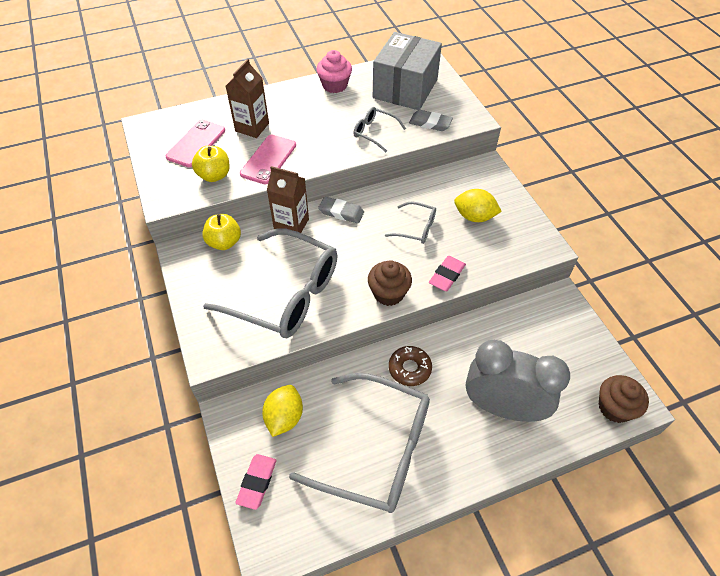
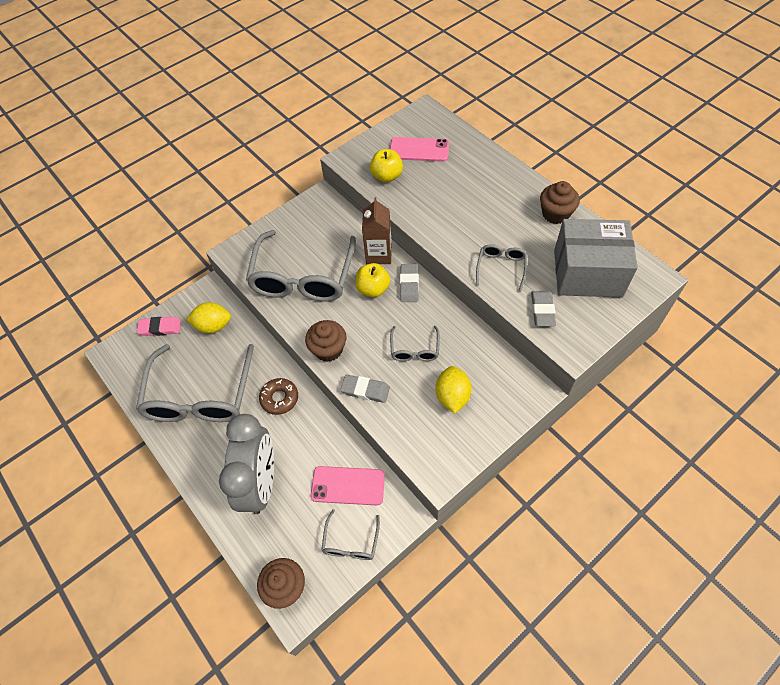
camera: 75 degrees right, 5 degrees up
yellow apple [202,214,241,250] -> yellow apple moved to [355,263,390,297]
brown carton [226,59,269,138] -> none
pink phone [240,135,296,184] -> pink phone moved to [310,466,385,505]
pink cupcake [316,50,352,93] -> brown cupcake [540,181,580,224]
pink eraser [429,256,466,291] -> grey eraser [340,374,390,403]
none -> grey glasses [322,509,380,560]

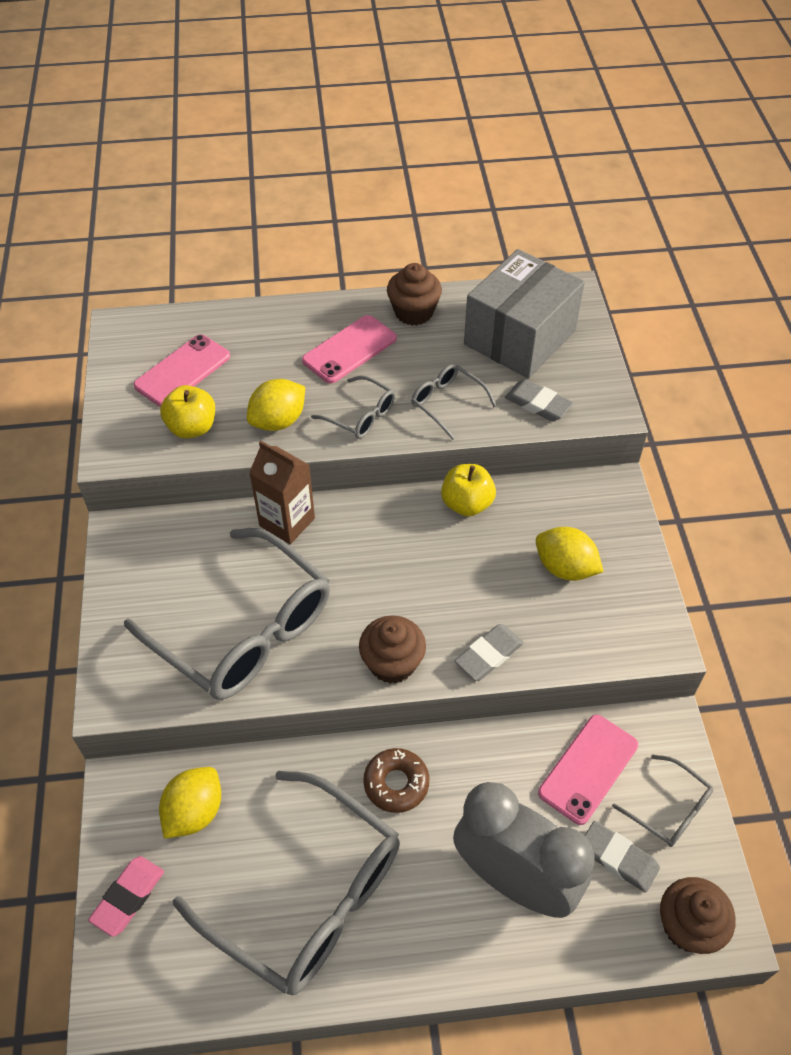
camera: 60 degrees left, 5 degrees down
yellow apple [355,263,390,297] -> yellow apple moved to [441,464,496,516]
grey glasses [390,326,440,361] -> grey glasses moved to [311,375,395,439]
grey eraser [400,264,419,302] -> grey eraser moved to [585,821,660,893]
none -> yellow lemon [247,379,305,431]
none -> pink phone [302,315,397,384]

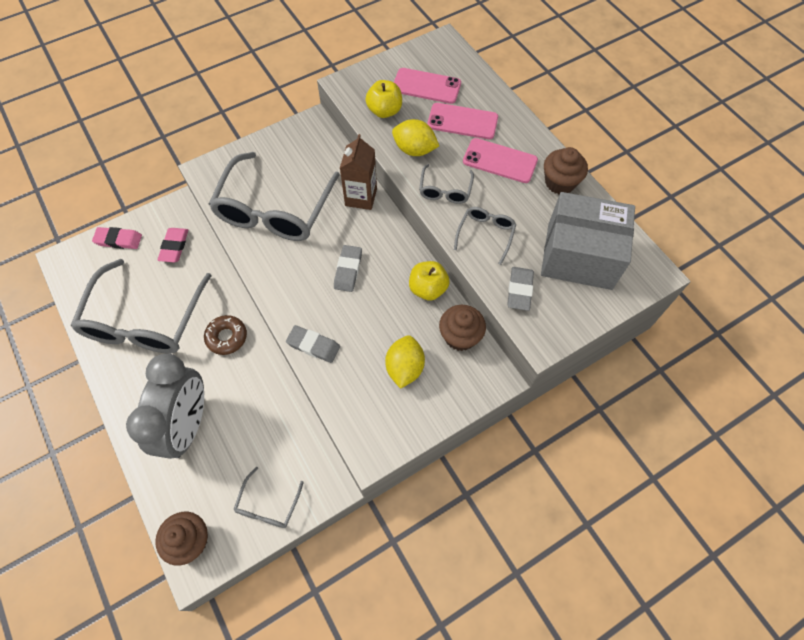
camera: 65 degrees right, 10 degrees up
yellow lemon [159,767,221,839] -> pink eraser [157,228,188,263]
brown cupcake [359,615,426,684] -> brown cupcake moved to [439,305,486,351]
pink phone [538,715,638,825] -> pink phone moved to [427,103,498,139]
grey eraser [585,821,660,893] -> grey eraser moved to [334,245,362,292]

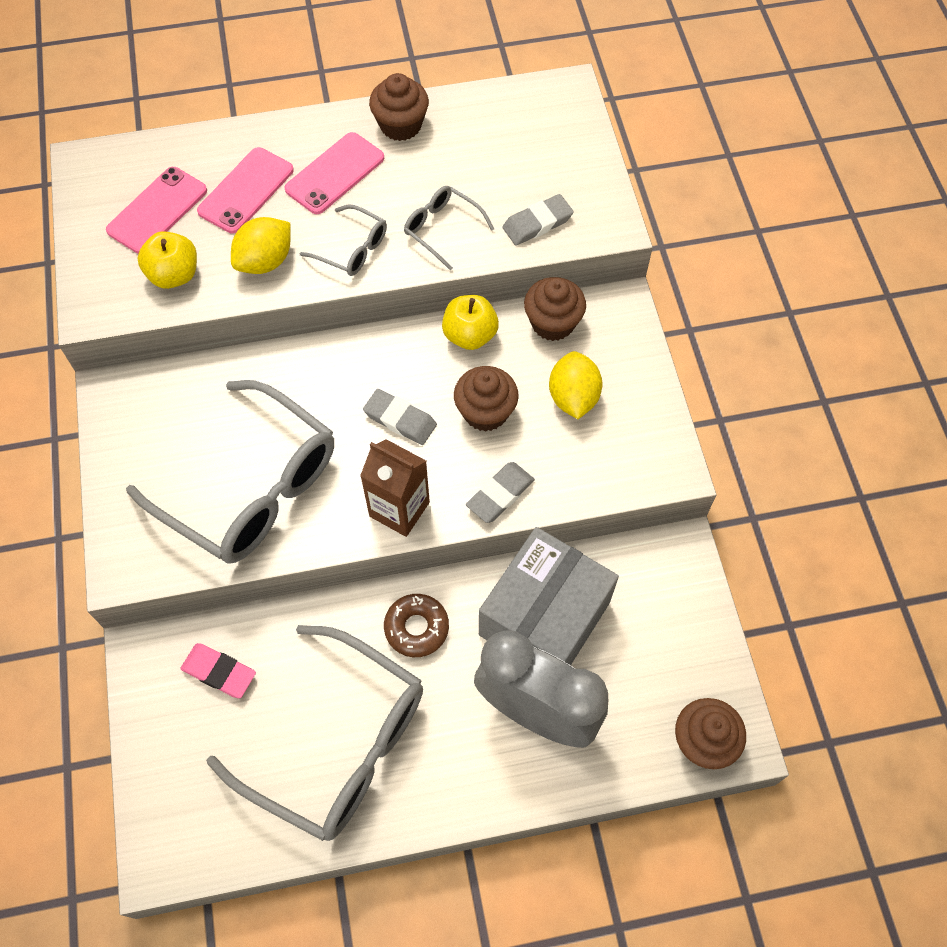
camera: 70 degrees left, 0 degrees up
pink eraser [92,227,142,249] -> none
grey glasses [233,467,304,528] -> none
brown carton [340,134,377,210] -> brown carton moved to [360,439,430,537]
yellow lemon [385,335,425,389] -> yellow lemon turned 60 degrees clockwise [549,351,602,419]
grey eraser [507,267,534,311] -> grey eraser turned 60 degrees counterclockwise [502,194,574,245]
grey box [541,192,635,290] -> grey box moved to [479,527,619,665]
none -> brown cupcake [454,366,519,432]

